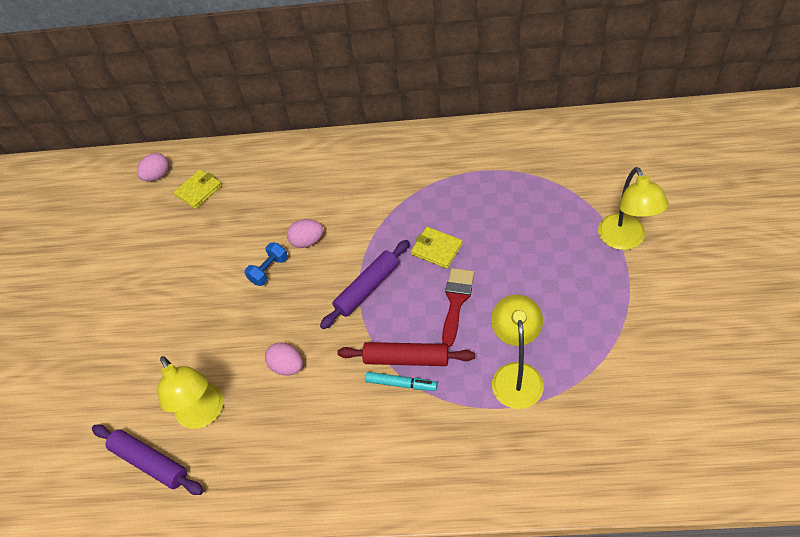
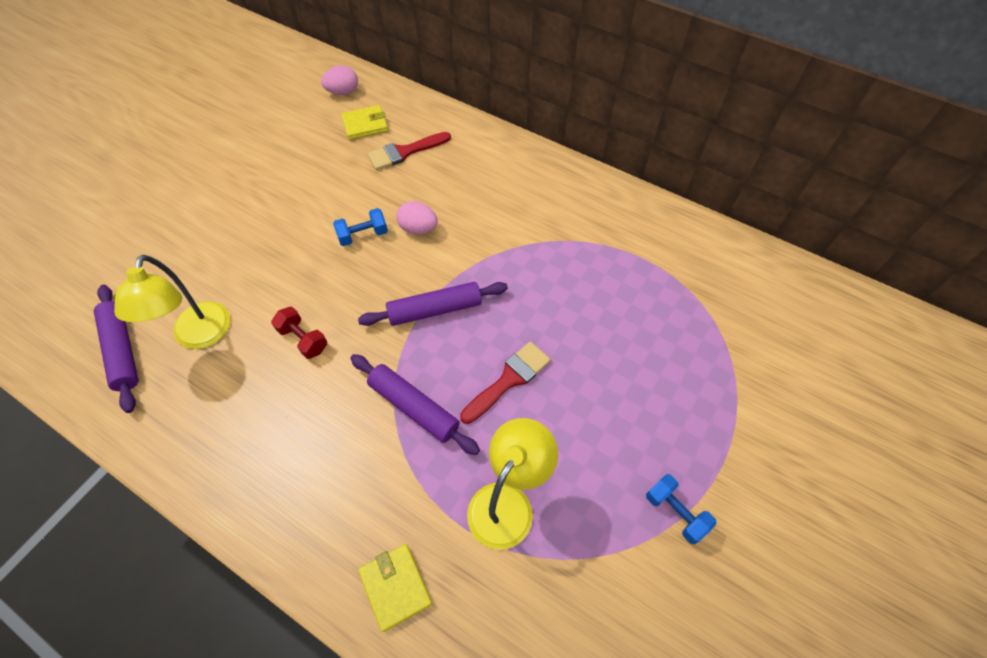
camera: 25 degrees right, 5 degrees up
pink egg [265,342,303,375] -> red dumbbell [271,306,327,359]
red rolling pin [337,342,475,366] -> purple rolling pin [350,354,480,455]
turquoise marker [365,372,437,391] -> none
yellow wallet [411,227,463,269] -> yellow wallet moved to [358,544,432,632]
yellow lamp [598,167,669,250] -> none
none -> red brush [367,132,451,170]
none -> blue dumbbell [646,474,716,544]

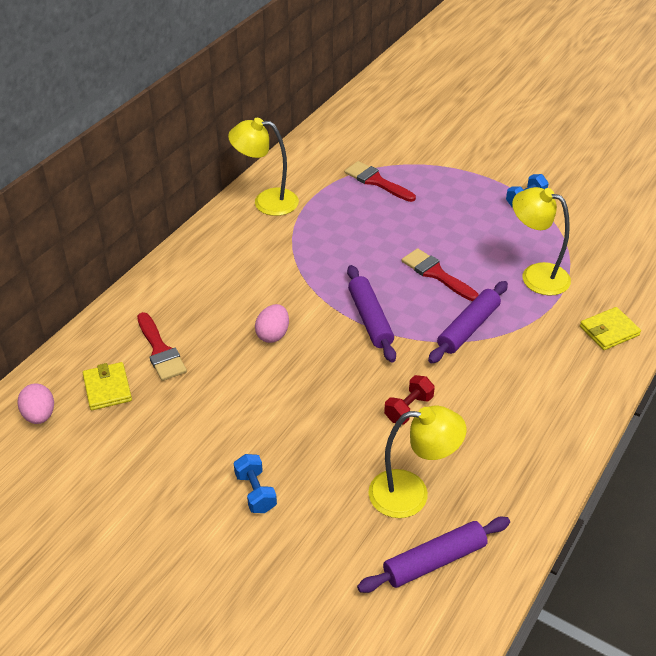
camera: 90 degrees left, 15 degrees down
blue dumbbell [333,208,388,246] -> blue dumbbell moved to [234,454,277,513]
none -> yellow lamp [228,118,299,216]
none -> red brush [345,161,416,202]

